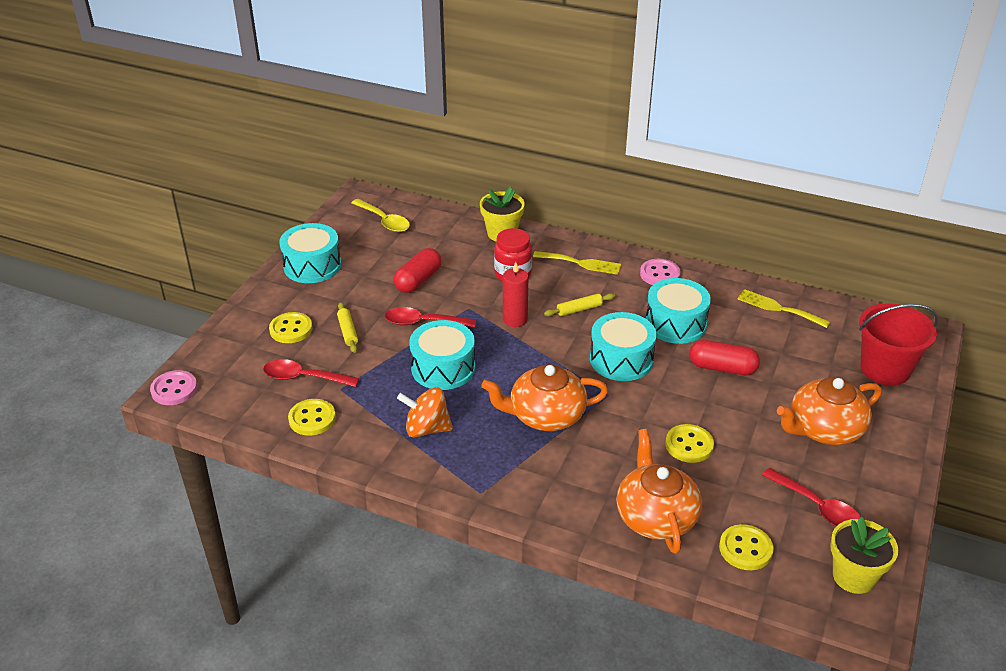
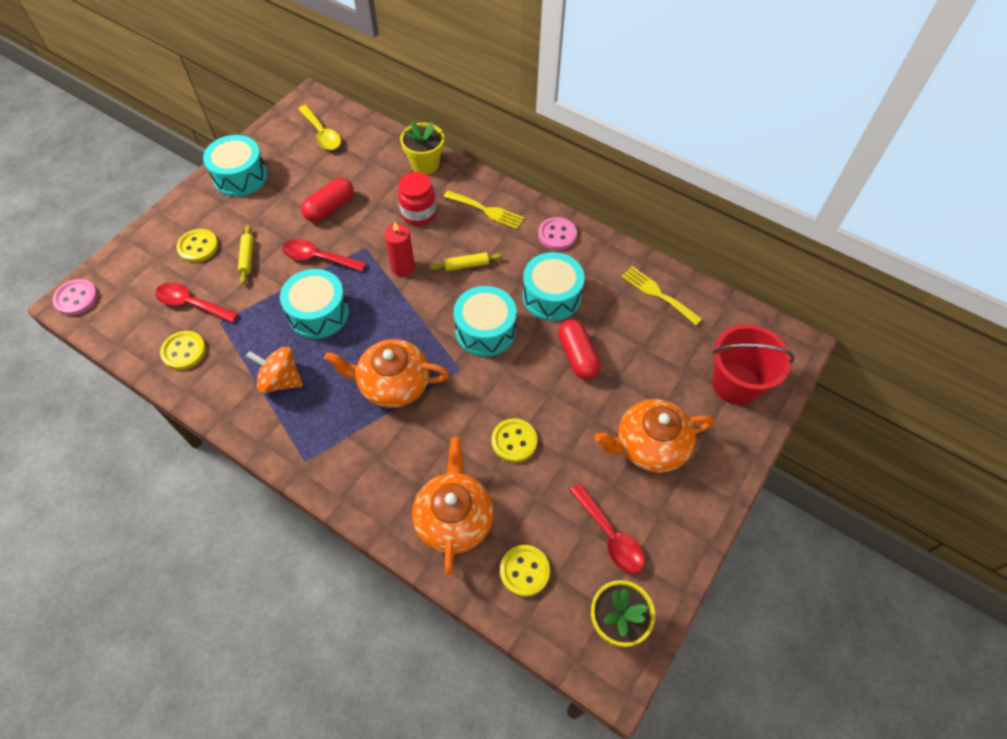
camera: 10 degrees right, 20 degrees up
red capsule [689,340,760,375] -> red capsule turned 45 degrees clockwise [558,319,601,380]

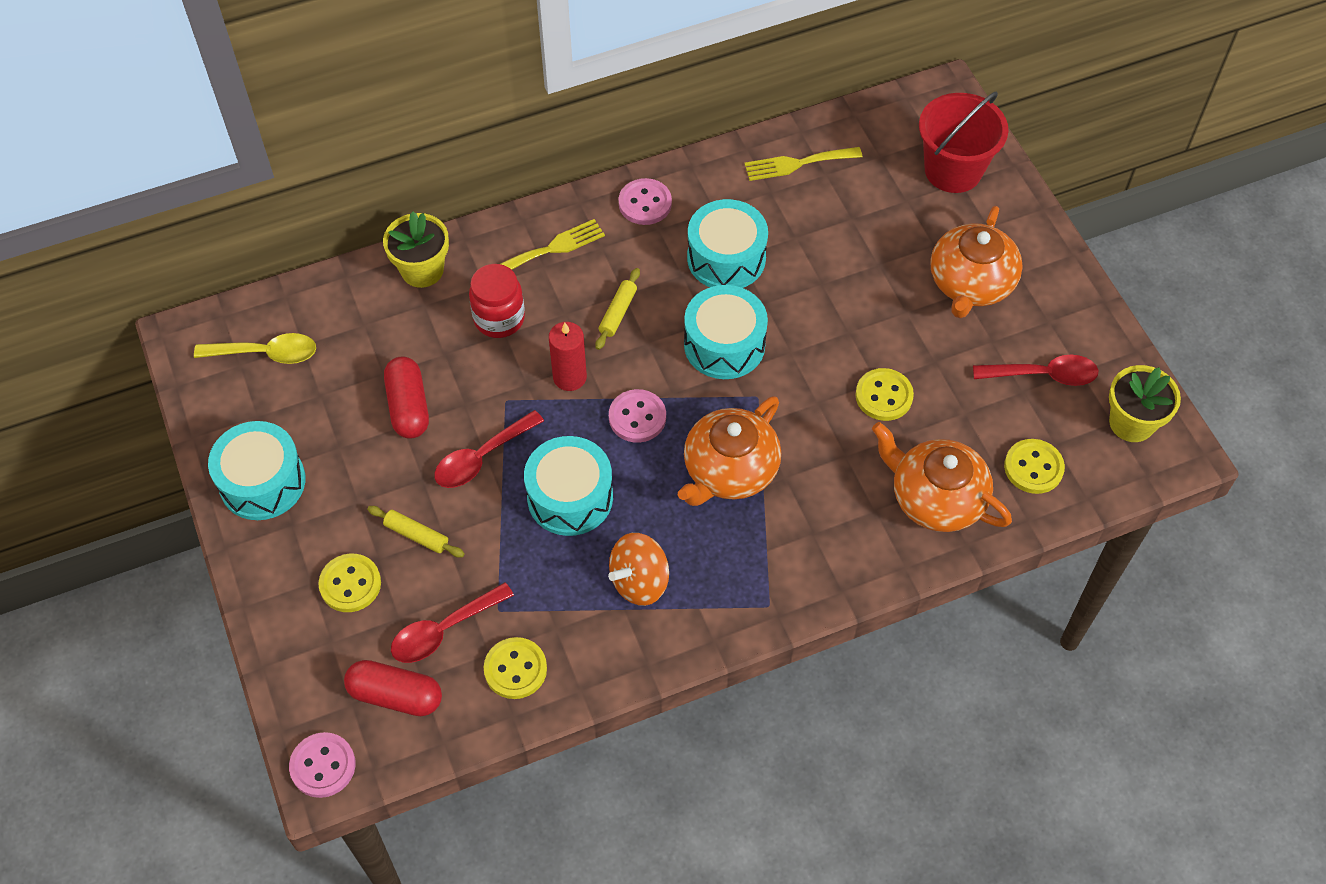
camera: 55 degrees left, 0 degrees up
red capsule [558,319,601,380] -> red capsule moved to [344,660,442,716]
none -> pink button [609,389,666,443]

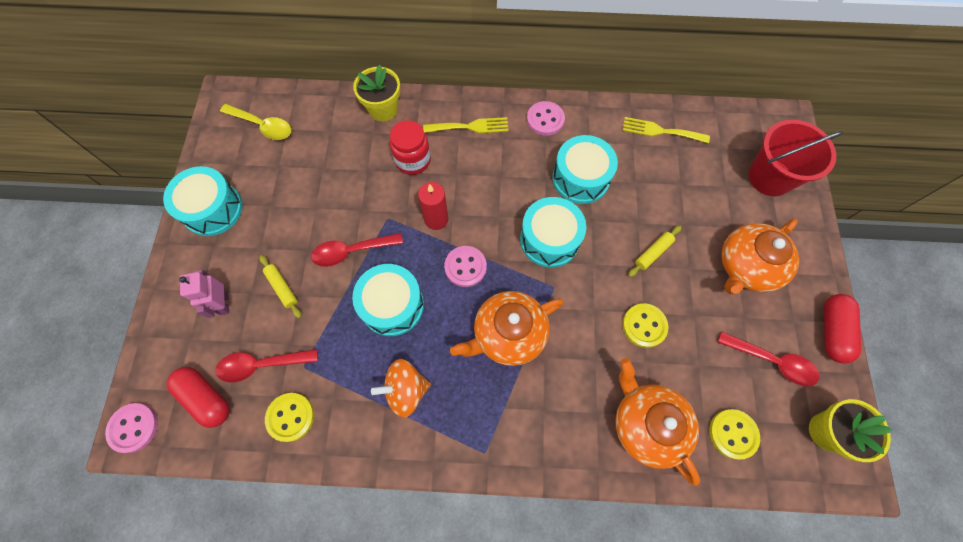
camera: 25 degrees right, 10 degrees up
yellow button [318,554,381,612] -> pink robot [179,270,229,318]
red capsule [384,356,429,439] -> red capsule moved to [824,294,861,364]
yellow rolling pin [595,268,640,350] -> yellow rolling pin moved to [628,225,682,277]

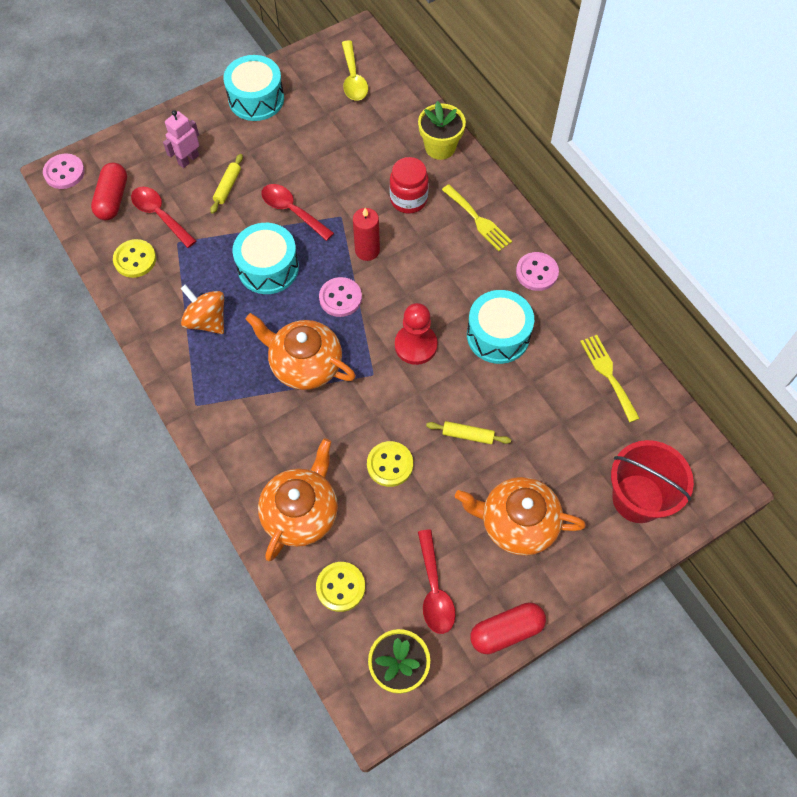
camera: 55 degrees right, 5 degrees down
turquoise drum [520,197,586,268] -> red pawn [395,303,438,365]

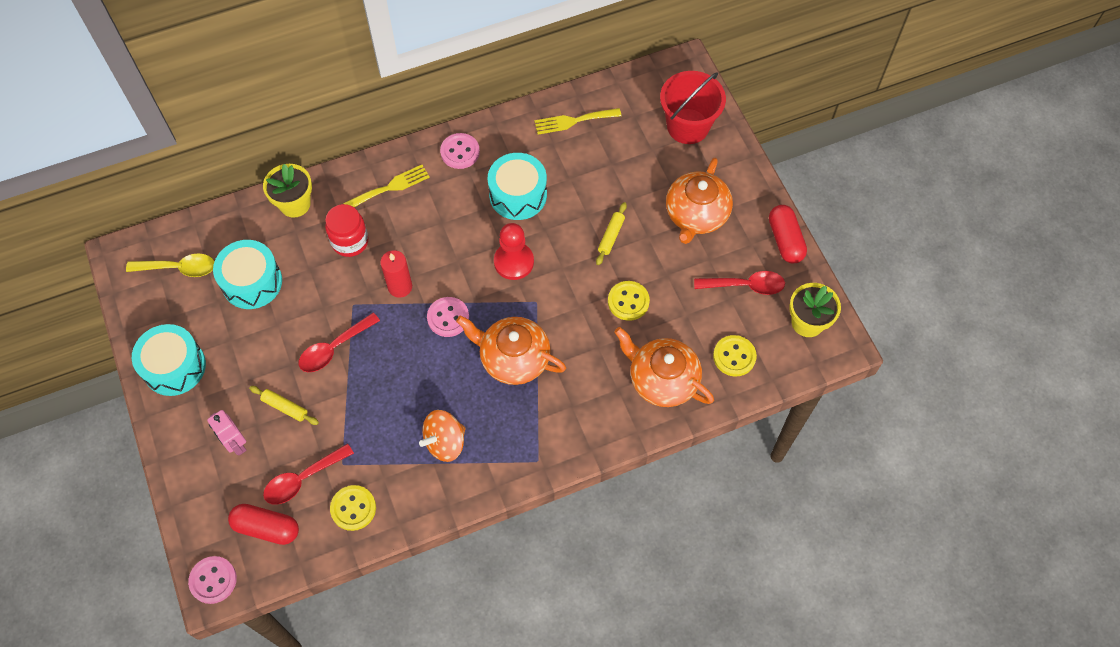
camera: 80 degrees left, 0 degrees up
turquoise drum [232,223,299,294] -> turquoise drum moved to [213,240,282,309]
orange teapot [246,313,356,390] -> orange teapot turned 75 degrees clockwise [456,315,566,385]

